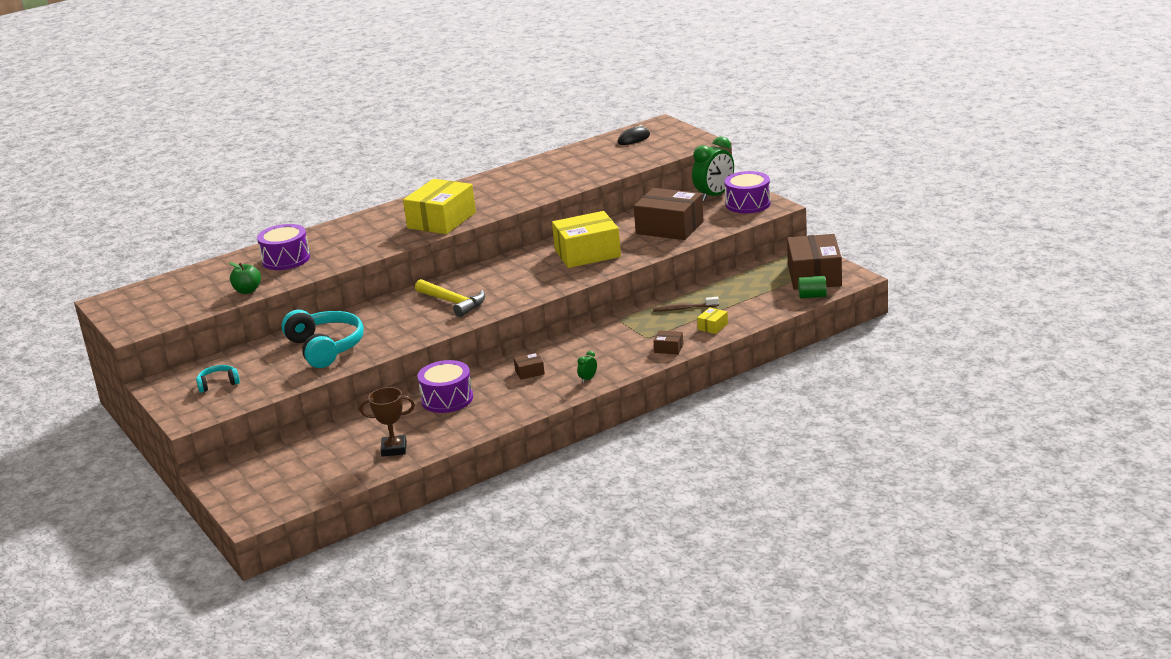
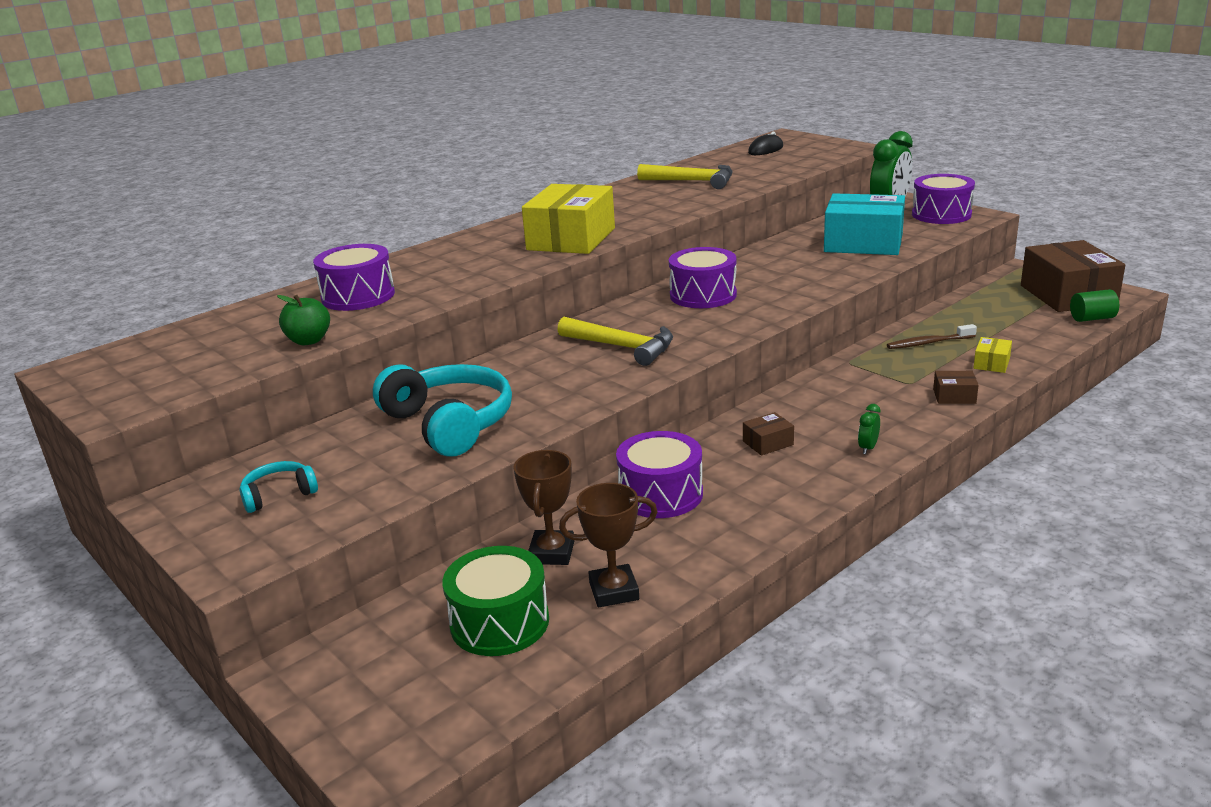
camera: 10 degrees left, 0 degrees up
yellow box [552,211,621,268] -> none
brown box [634,188,704,240] -> turquoise box [824,193,905,255]
none -> green drum [442,546,549,656]
none -> brown trophy [513,450,574,565]
none -> yellow hammer [637,164,733,189]
none -> purple drum [669,247,737,308]

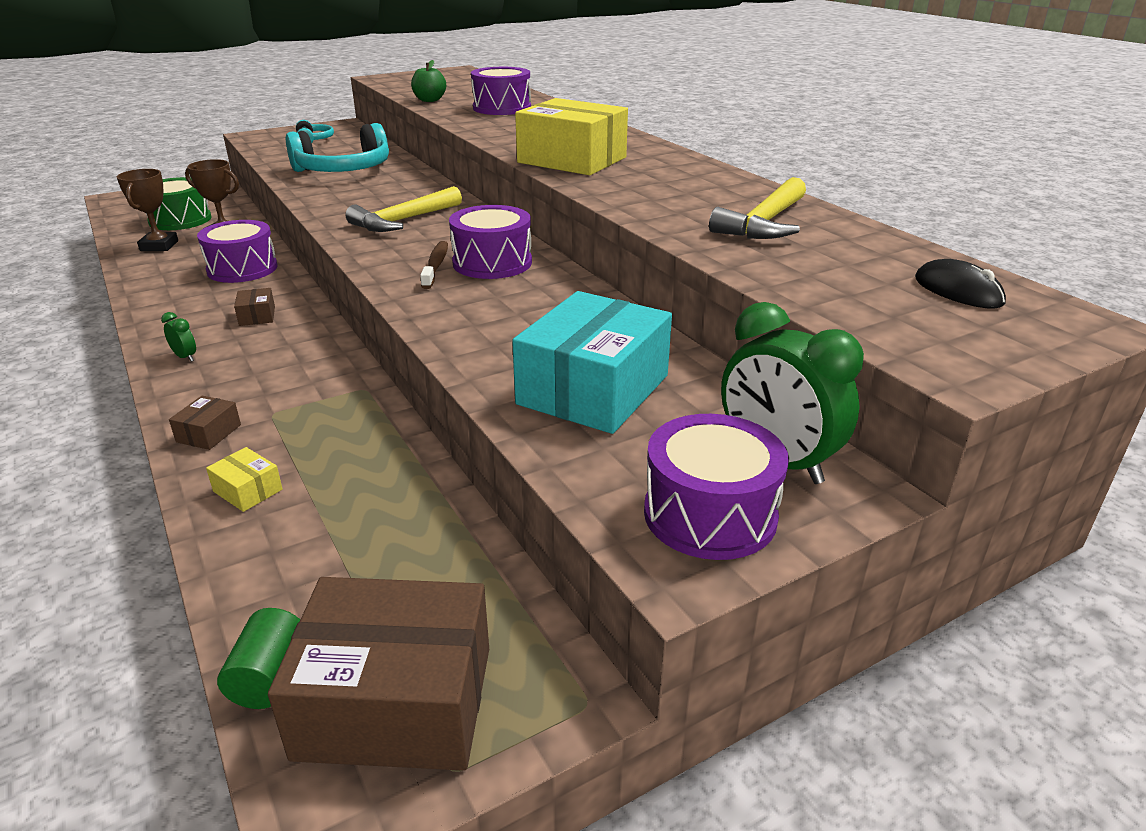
camera: 100 degrees right, 5 degrees up
brown toothbrush [887,324,977,349] -> brown toothbrush moved to [420,241,448,289]

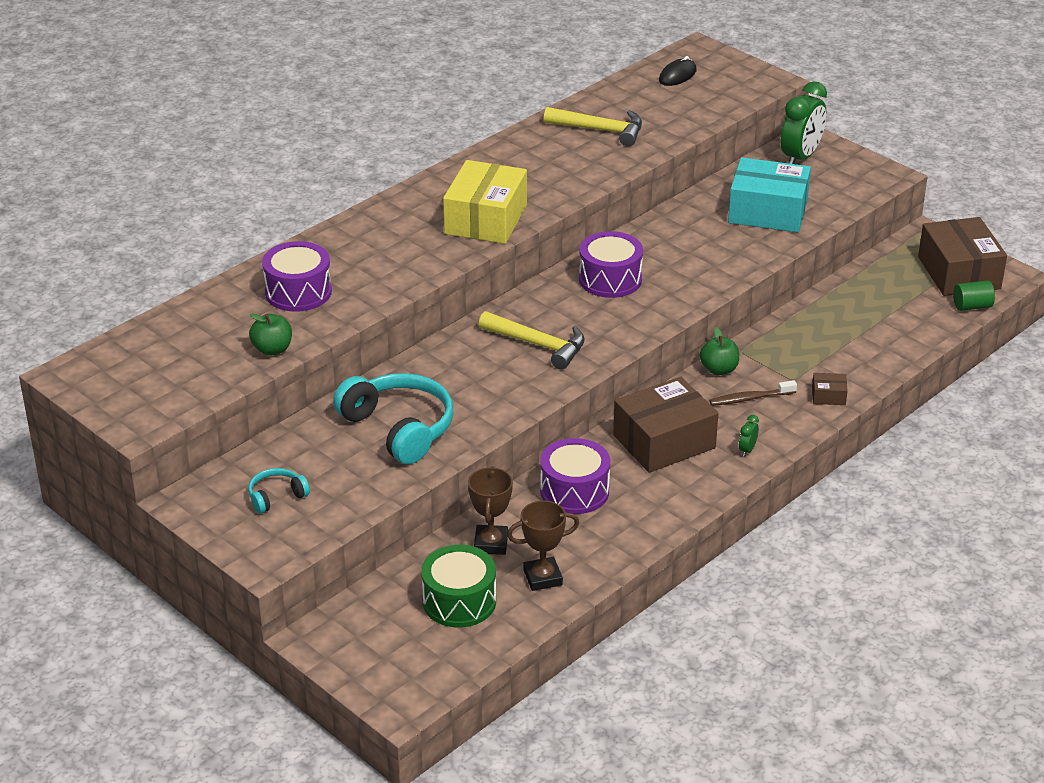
camera: 105 degrees left, 5 degrees up
yellow box [206,447,282,512] -> none
brown box [234,288,275,326] -> brown box [613,377,718,473], size x2.38
brown toothbrush [420,241,448,289] -> brown toothbrush moved to [709,380,797,406]
purple drum [644,414,789,560] -> none
none -> green apple [700,327,739,375]

